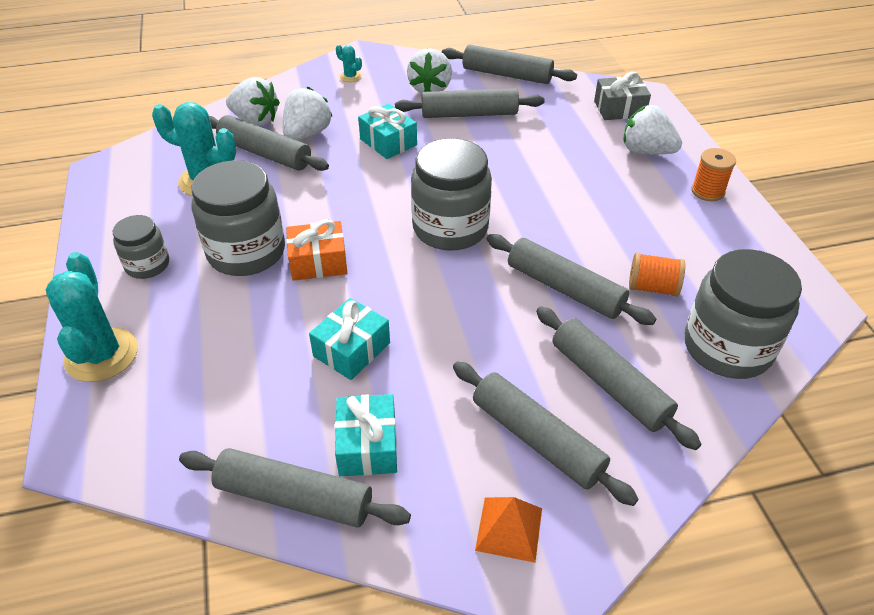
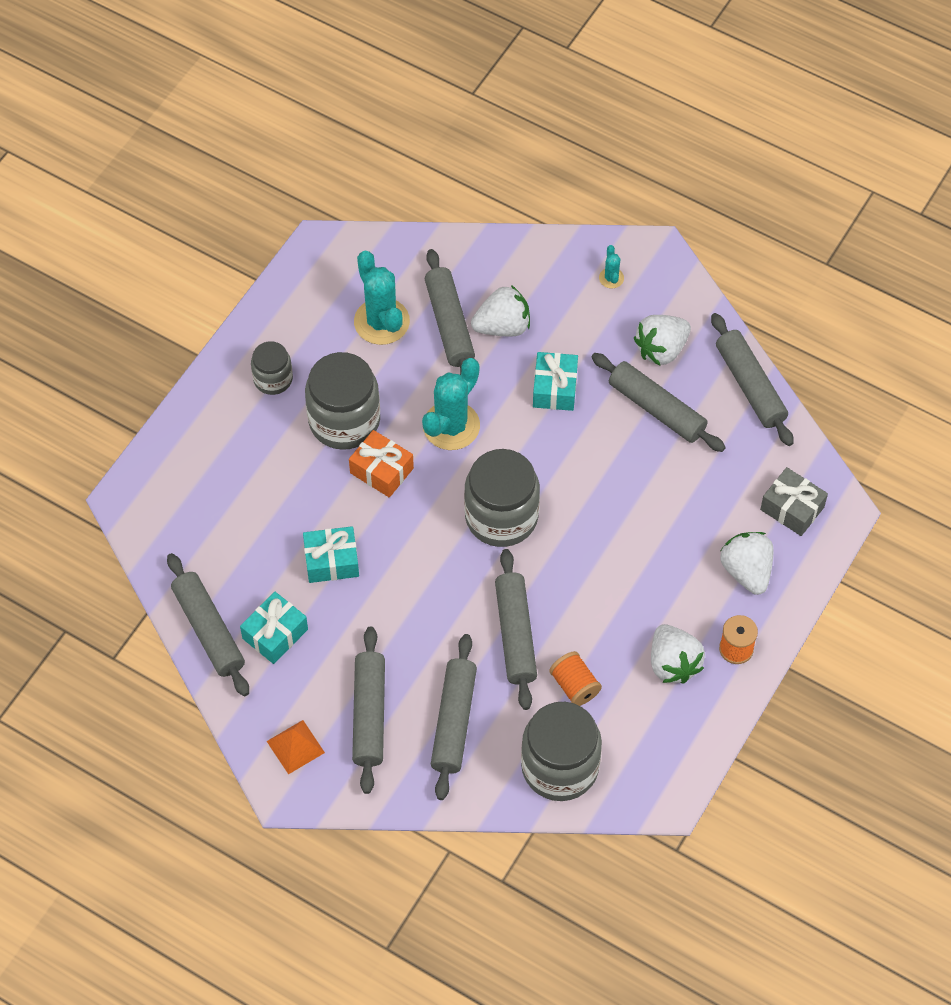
camera: 45 degrees right, 15 degrees up
turquoise cactus [46,252,138,382] -> turquoise cactus moved to [422,358,480,450]
white strawberry [226,77,280,126] -> white strawberry moved to [651,624,705,684]

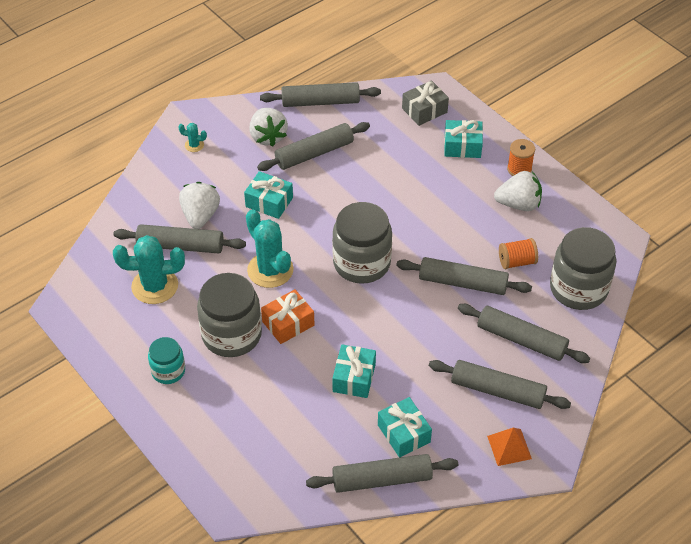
camera: 70 degrees left, 10 degrees down
grey jar [251,341,293,395] -> turquoise jar [148,337,185,384]
white strawberry [720,532,774,595] -> turquoise gift [444,120,483,158]

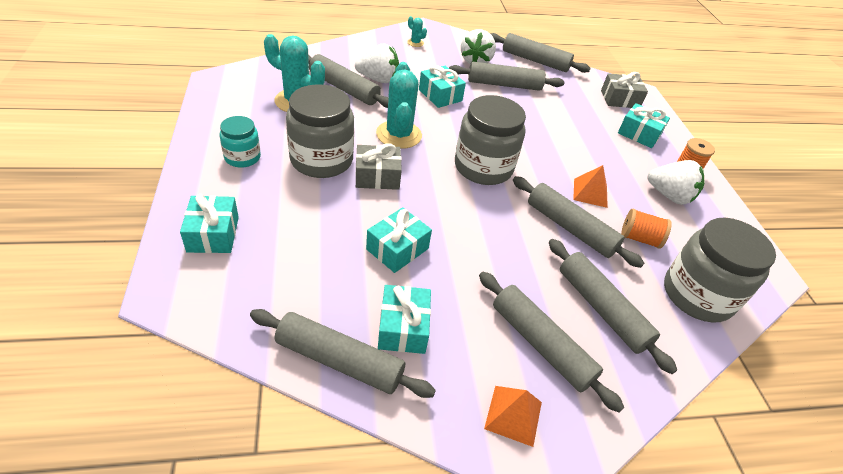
camera: 25 degrees right, 5 degrees down
white strawberry [179,182,220,229] -> white strawberry turned 60 degrees clockwise [355,44,399,83]
orange gift [261,289,315,344] -> grey gift [356,143,402,190]
none -> turquoise gift [180,194,239,253]
none -> orange pyramid [573,165,608,208]

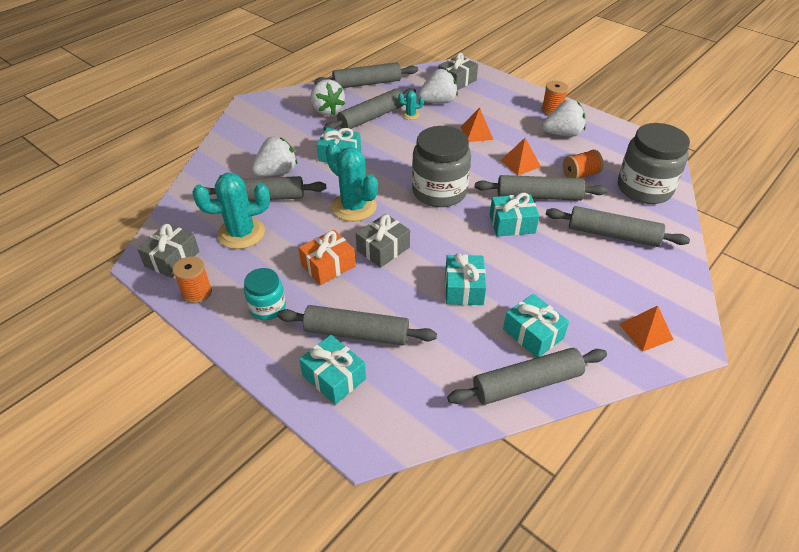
camera: 35 degrees left, 0 degrees up
grey jar [286,84,354,178] -> orange gift [298,230,356,285]
turquoise cactus [407,16,427,47] -> turquoise cactus moved to [398,91,424,120]
grey rolling pin [479,272,624,412] -> grey rolling pin moved to [277,305,437,346]
turquoise gift [618,103,670,148] -> turquoise gift moved to [490,193,539,237]
none -> grey gift [137,223,199,278]
none -> orange spool [173,256,212,304]
none -> white strawberry [418,69,458,104]
none -> orange pyramid [461,108,493,142]

